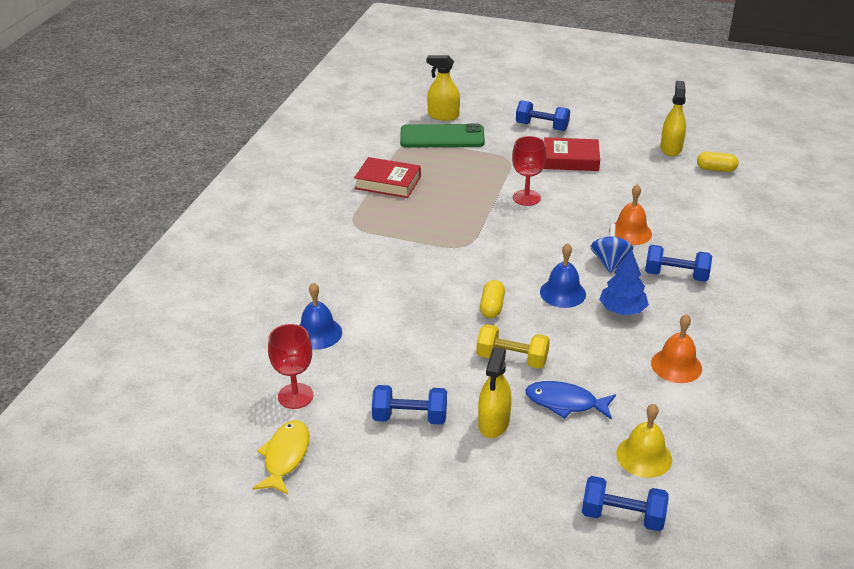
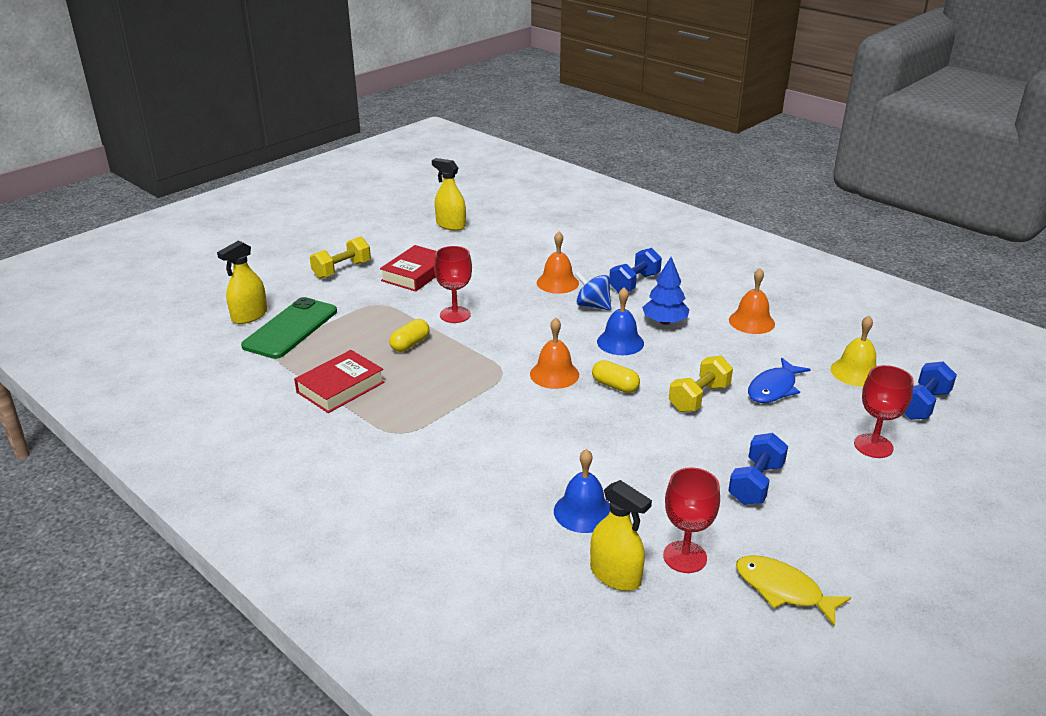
camera: 65 degrees left, 5 degrees down
yellow spray bottle [478,347,512,438] -> yellow spray bottle moved to [590,480,652,591]
blue dumbbell [516,100,570,131] -> yellow dumbbell [310,236,371,279]
yellow capsule [697,152,738,172] -> yellow capsule moved to [389,319,429,352]
none -> orange bell [530,318,579,389]
none -> red goblet [854,365,914,458]

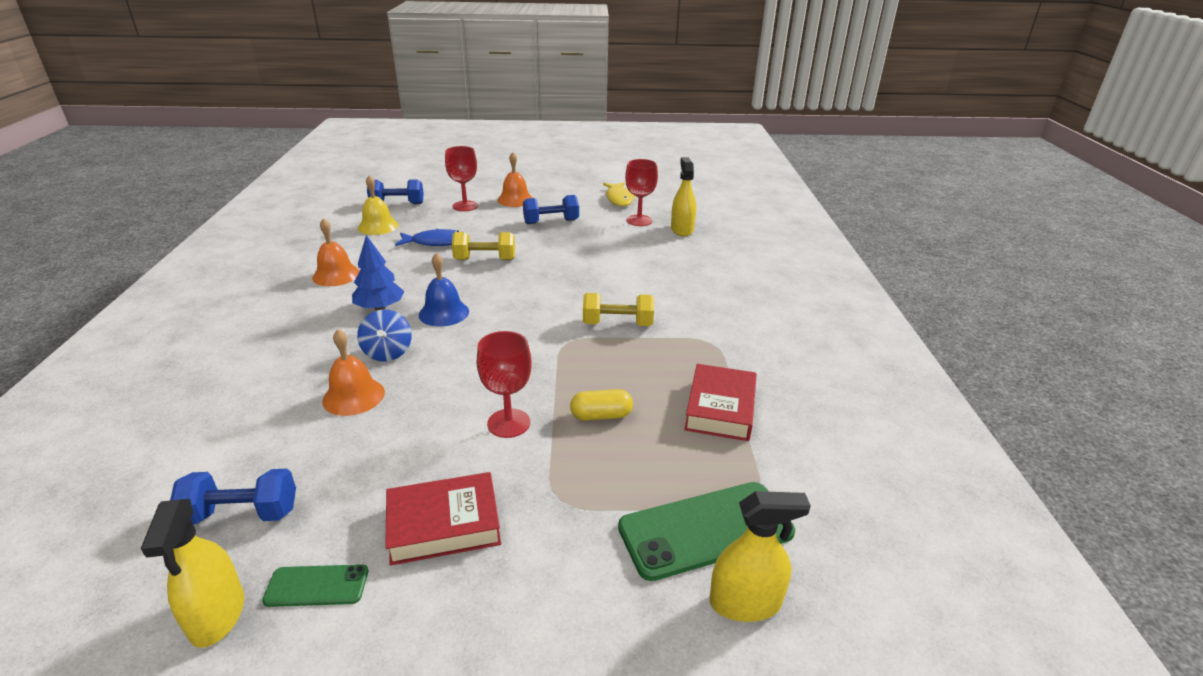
camera: 135 degrees left, 0 degrees up
red book [294,350,385,413] -> red book turned 75 degrees counterclockwise [684,364,757,441]
yellow dumbbell [310,236,371,279] -> yellow dumbbell moved to [583,293,654,326]
orange bell [530,318,579,389] -> orange bell moved to [497,152,533,207]
blue bell [554,449,610,533] -> none
yellow capsule [592,360,640,393] -> none
blue dumbbell [609,248,662,293] -> blue dumbbell moved to [170,469,296,524]
none -> green phone [262,564,368,607]

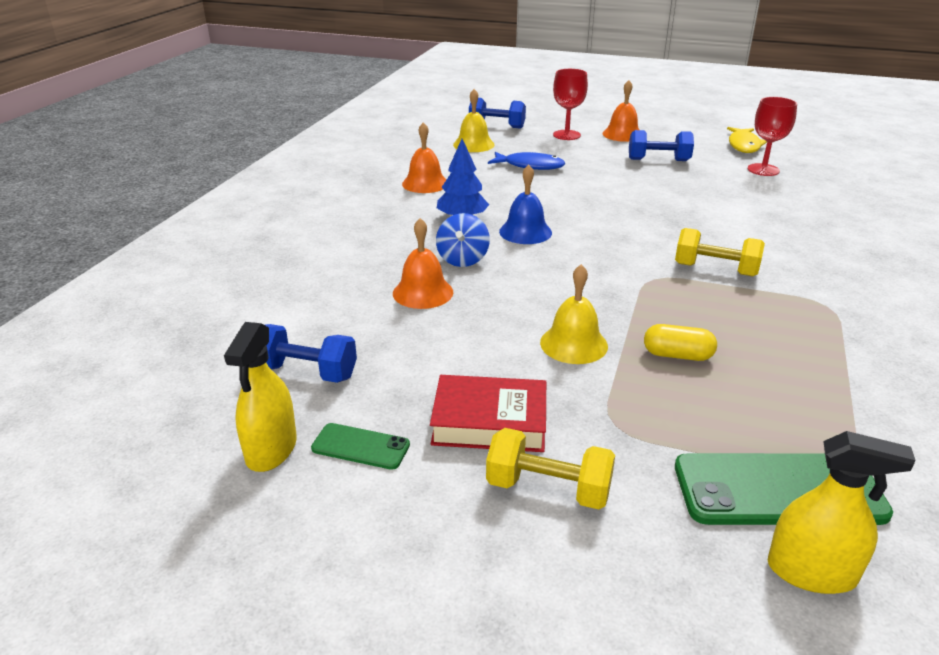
camera: 20 degrees right, 0 degrees up
yellow dumbbell [452,232,515,260] -> yellow dumbbell moved to [486,428,615,509]
red goblet [477,331,532,438] -> yellow bell [540,264,608,364]
yellow spray bottle [671,157,696,237] -> none
red book [684,364,757,441] -> none

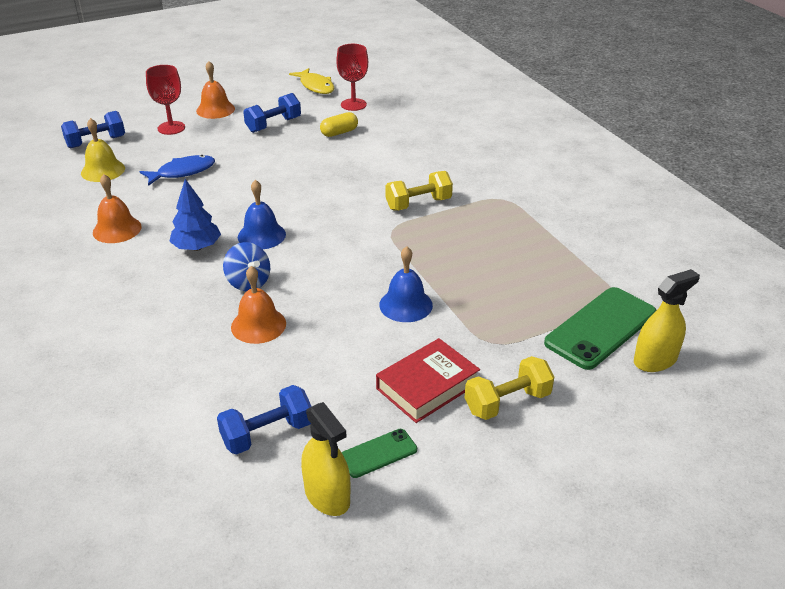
camera: 45 degrees left, 5 degrees up
yellow bell [540,264,608,364] -> blue bell [379,246,433,322]
yellow capsule [644,324,717,361] -> yellow capsule moved to [320,112,358,137]

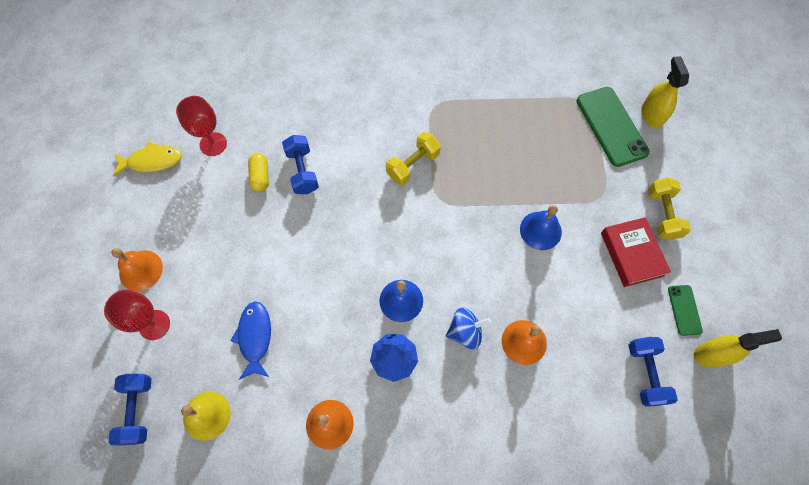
camera: 65 degrees left, 30 degrees up
blue dumbbell [243,93,301,133] -> blue dumbbell moved to [282,135,319,194]
yellow dumbbell [385,171,453,211] -> yellow dumbbell turned 45 degrees clockwise [386,132,441,185]

